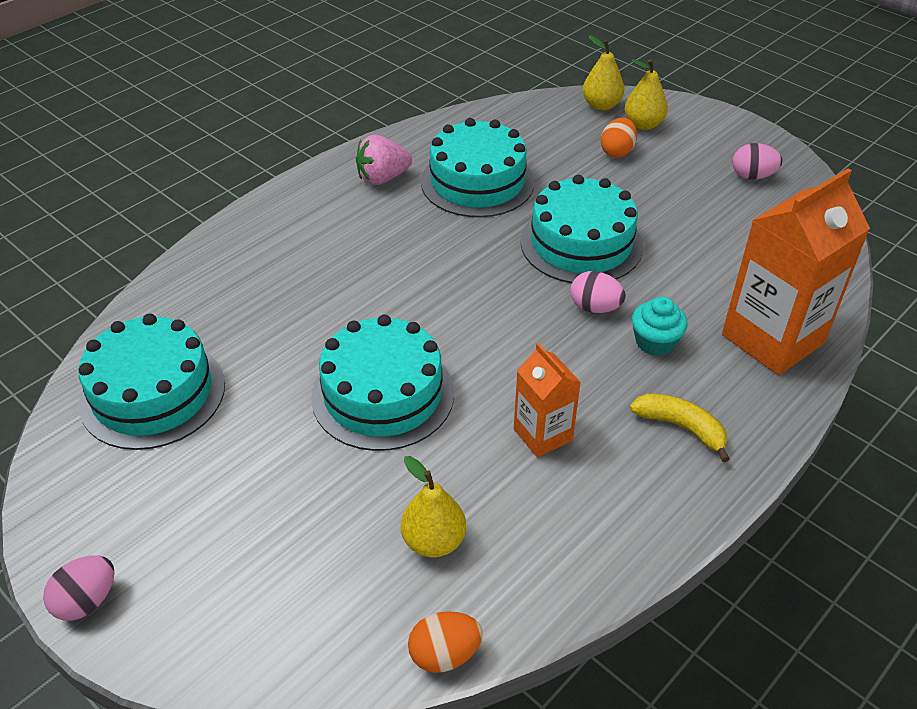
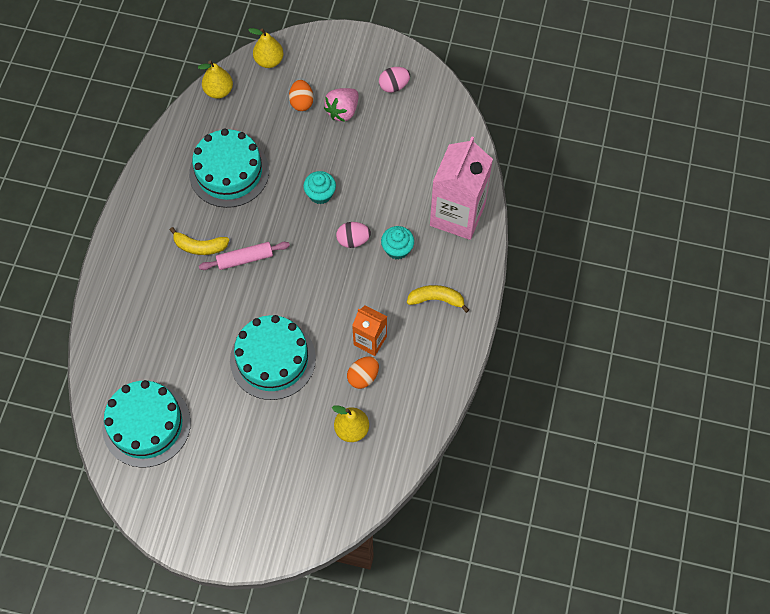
camera: 30 degrees left, 20 degrees up
pink egg [43,555,115,621] -> none
pink strawberry [356,135,412,185] -> pink strawberry moved to [324,88,359,122]
orange egg [408,611,483,673] -> orange egg moved to [347,356,379,389]
turquoise cake [520,175,643,283] -> turquoise cupcake [303,171,336,204]
yellow pear [625,59,668,130] -> yellow pear moved to [198,61,233,99]
orange carton [722,168,870,375] -> pink carton [430,137,493,240]
none -> yellow banana [170,227,229,255]
none -> pink rolling pin [199,242,290,270]

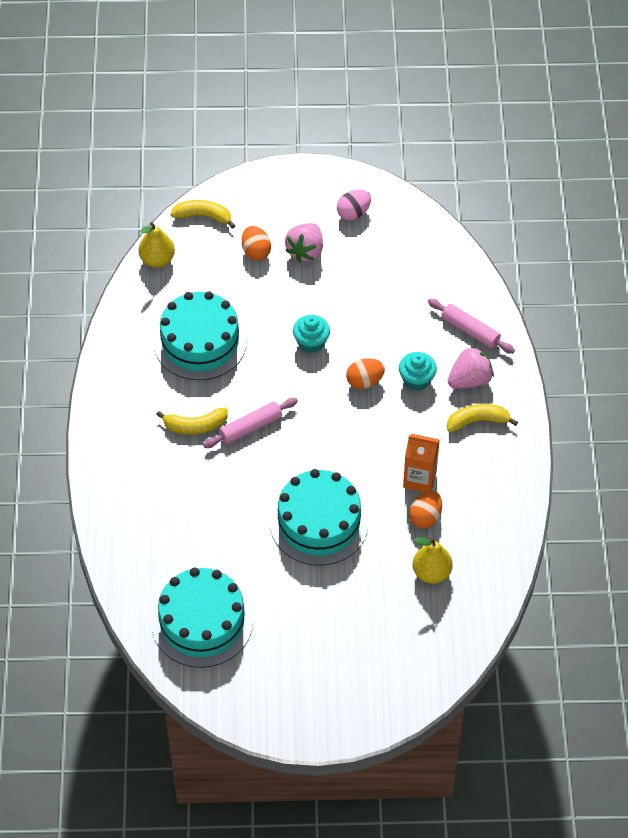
camera: 15 degrees left, 10 degrees down
yellow pear [249,28,284,68] -> yellow banana [170,200,235,229]
pink egg [336,222,371,248] -> orange egg [346,358,385,389]
pink carton [430,137,493,240] -> pink rolling pin [428,299,515,354]
none -> pink strawberry [448,346,494,389]

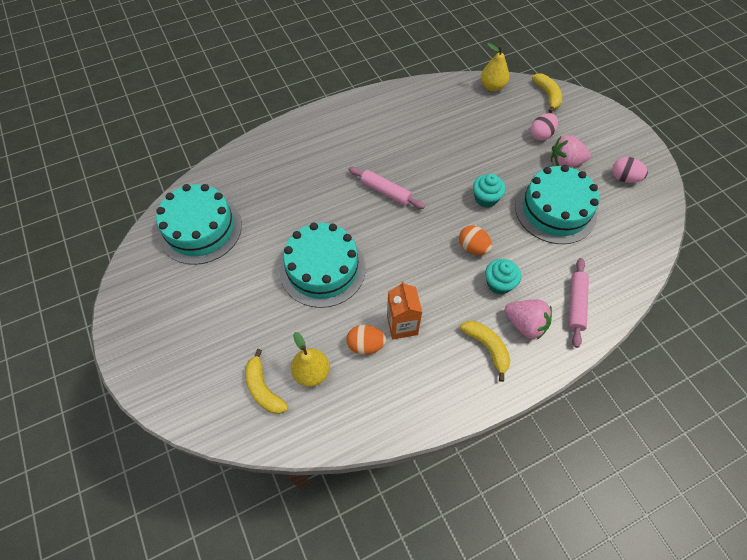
camera: 65 degrees right, 5 degrees up
turquoise cake [154,291,247,380] -> turquoise cake moved to [515,165,599,244]
yellow banana [156,408,228,435] -> yellow banana moved to [245,349,288,414]
orange egg [242,226,271,261] -> pink egg [530,113,558,141]

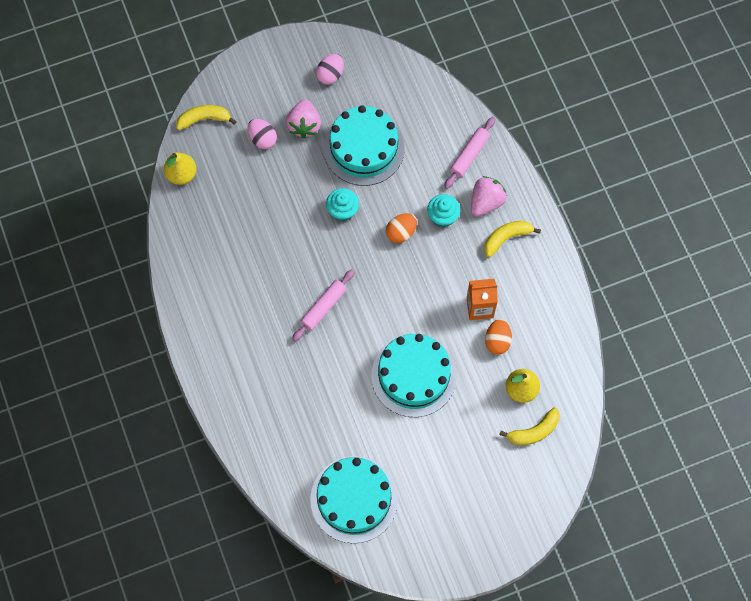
camera: 85 degrees left, 10 degrees up
pink rolling pin [569,258,589,348] -> pink rolling pin turned 75 degrees counterclockwise [444,117,495,189]

